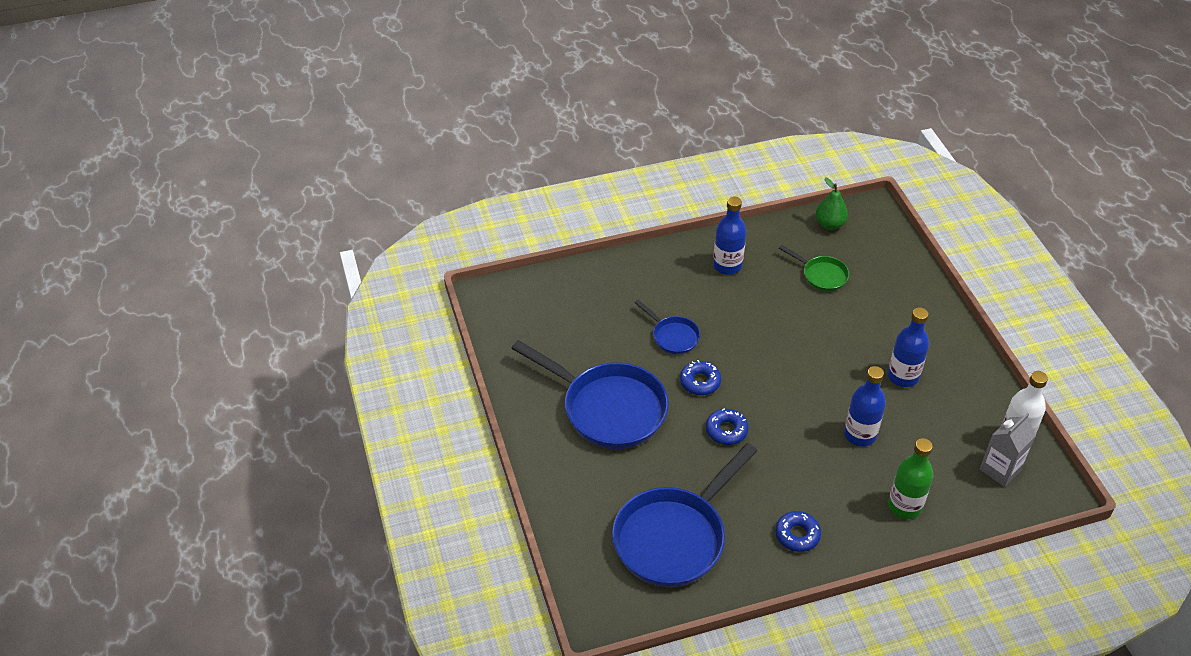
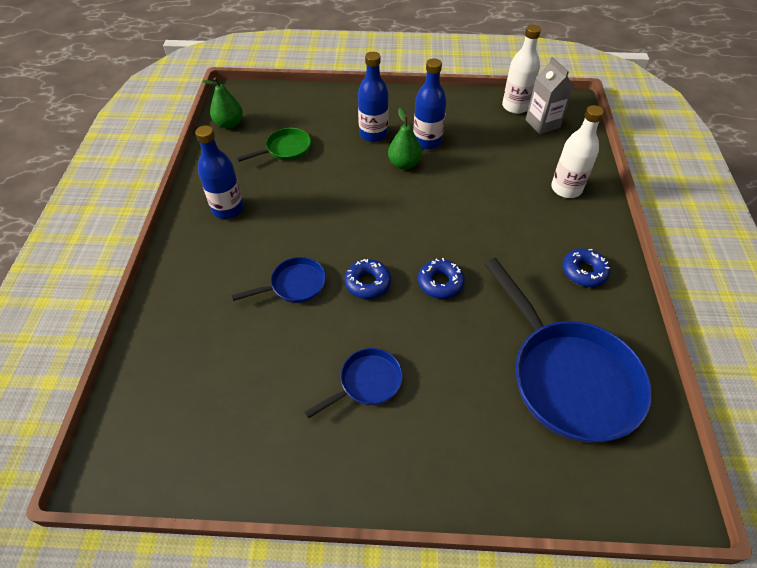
camera: 70 degrees left, 5 degrees up
blue pan [511,340,669,449] -> blue pan [305,348,403,418], size x0.48
blue bottle [844,366,886,446] -> blue bottle moved to [358,52,389,142]
green bottle [888,438,933,519] -> white bottle [551,105,604,198]
none -> green pear [388,108,422,170]

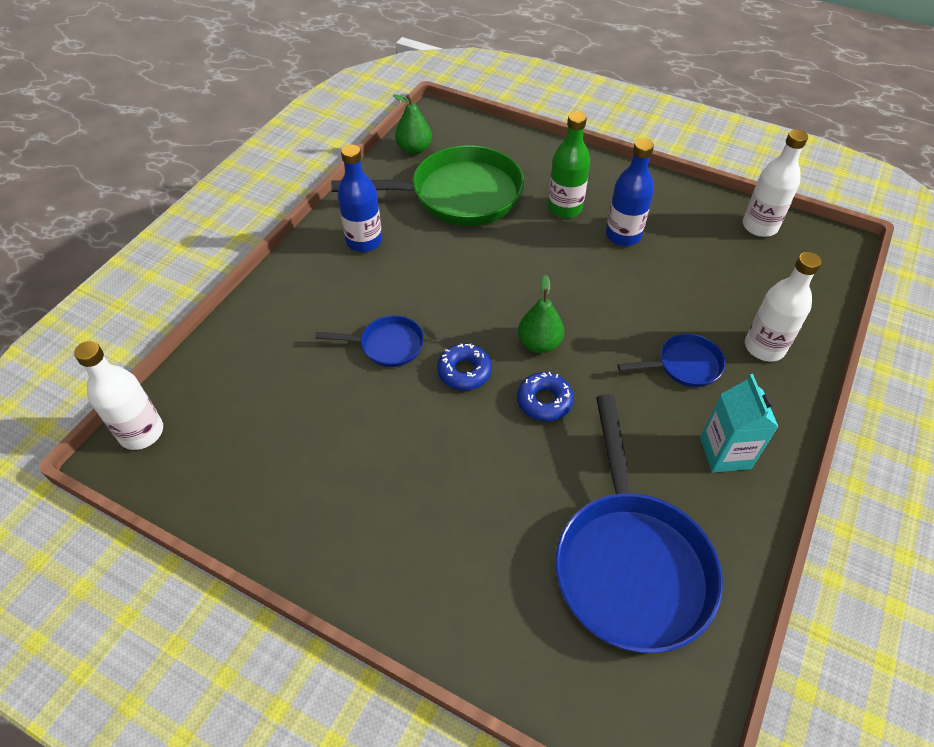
camera: 25 degrees right, 0 degrees up
green pan [237,128,311,162] -> green pan [331,145,524,226], size x2.08
blue pan [305,348,403,418] -> blue pan moved to [617,334,726,387]
blue bottle [358,52,389,142] -> green bottle [548,111,590,218]
green pear [388,108,422,170] -> green pear moved to [518,275,564,353]
grey carton [526,57,574,134] -> none
blue donut [562,248,610,287] -> turquoise carton [700,374,778,473]
none -> white bottle [74,341,163,450]

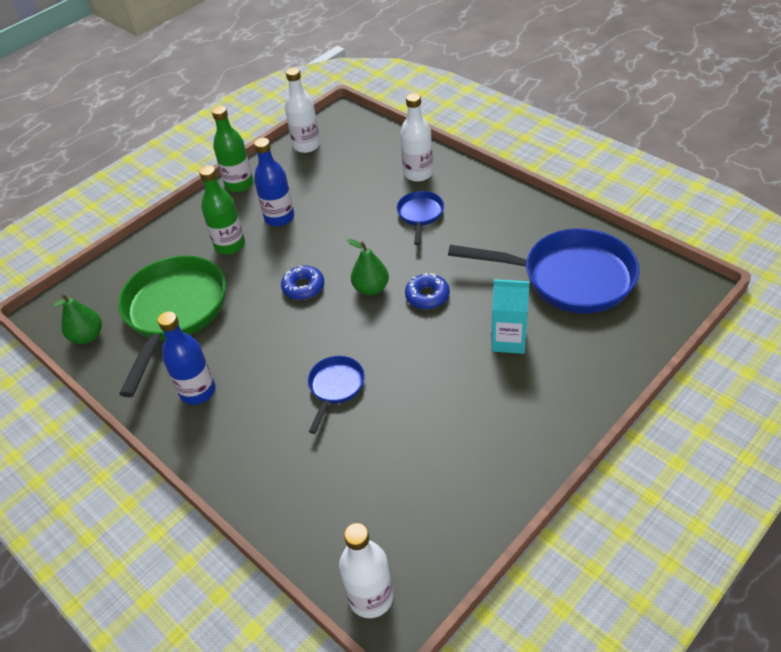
camera: 70 degrees left, 5 degrees down
blue donut [437,344,492,390] -> blue donut moved to [281,266,324,300]
turquoise carton [700,374,778,473] -> turquoise carton moved to [491,279,530,354]
none -> green bottle [212,106,253,192]

